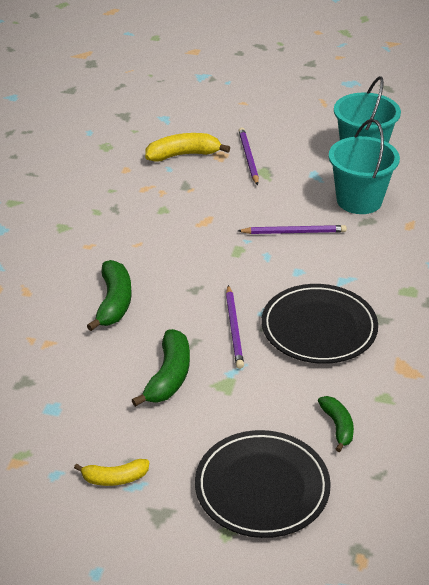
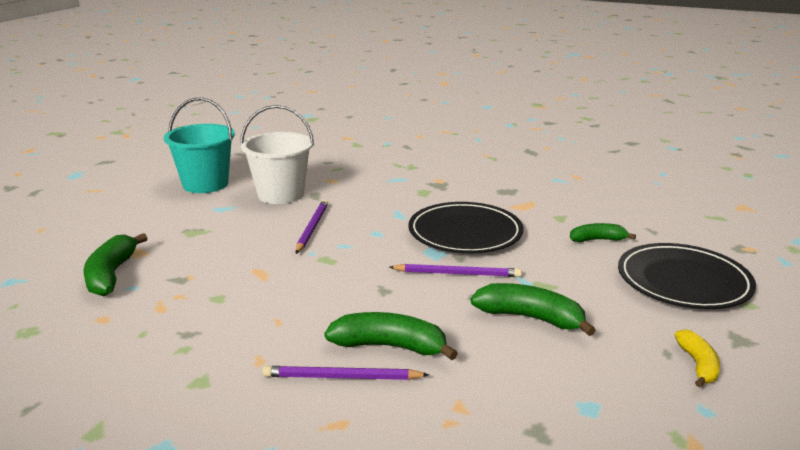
camera: 80 degrees left, 15 degrees down
yellow banana [145,133,230,162] -> green banana [83,233,148,296]
purple pencil [239,127,259,185] -> purple pencil moved to [263,366,429,380]
turquoise bucket [329,119,400,214] -> white bucket [240,105,314,204]

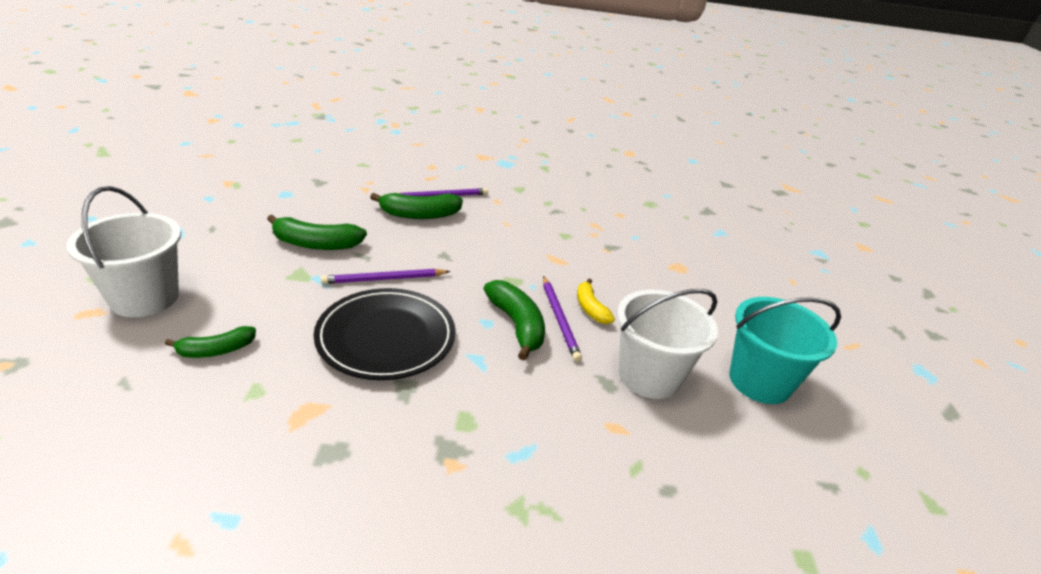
camera: 155 degrees right, 10 degrees up
green banana [83,233,148,296] -> green banana moved to [483,280,545,361]
black plate [618,243,756,309] -> white bucket [67,186,181,317]
yellow banana [675,329,720,387] -> yellow banana moved to [577,279,615,324]

